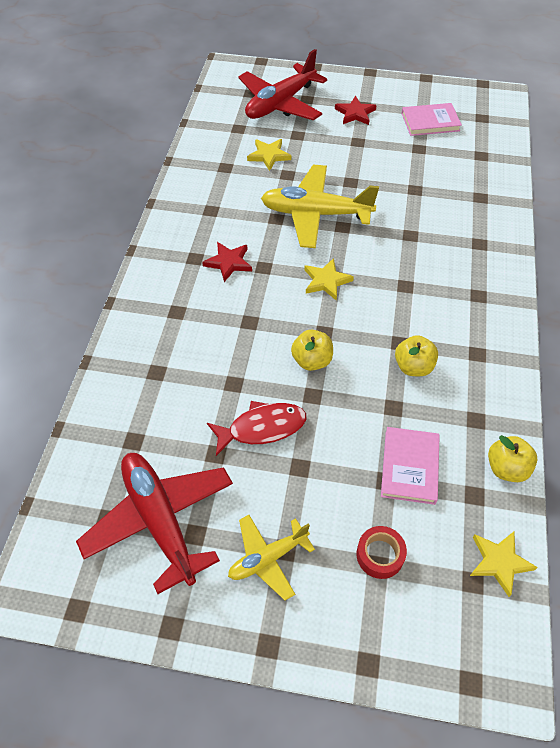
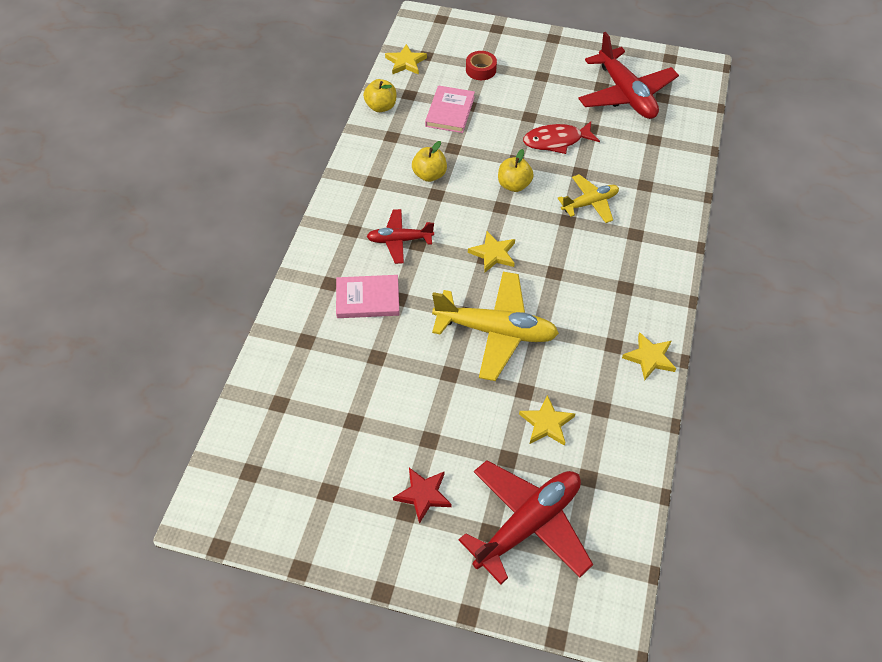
camera: 175 degrees left, 0 degrees up
red star [202,242,252,282] -> none
yellow plane [228,515,315,600] -> yellow plane moved to [558,174,619,223]
pink book [401,103,462,136] -> pink book moved to [336,275,400,318]
none -> red plane [366,209,434,264]
none -> yellow star [622,332,676,381]

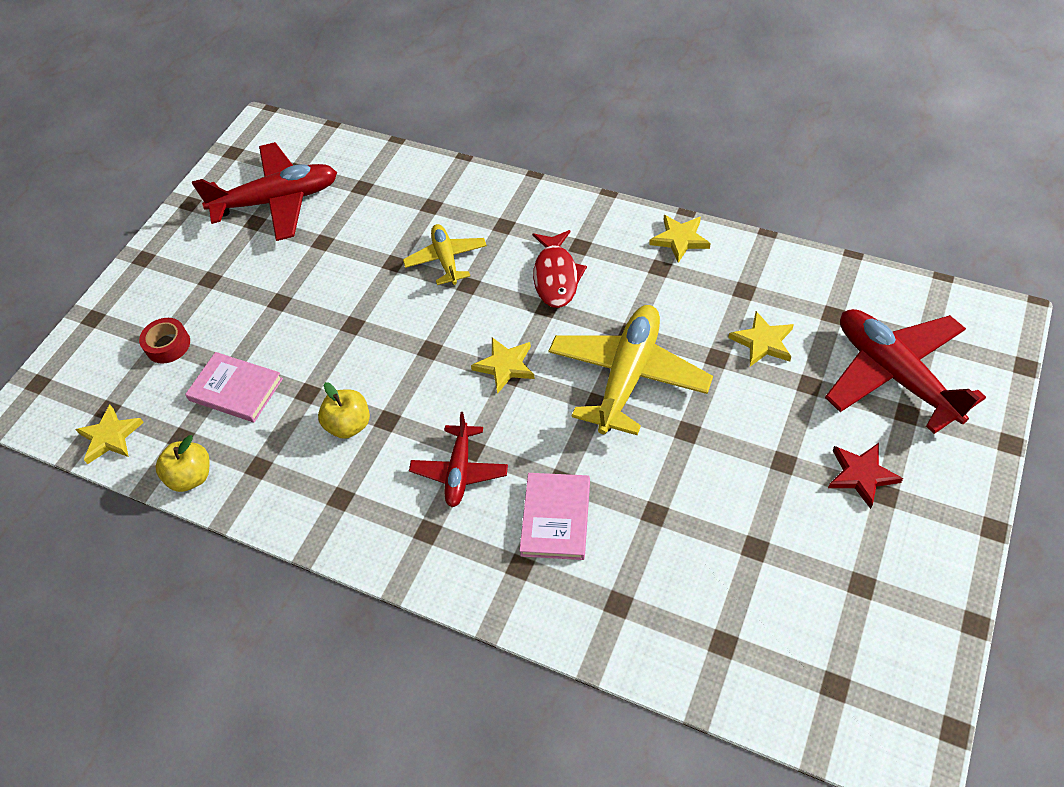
camera: 75 degrees left, 0 degrees up
yellow apple [498,149,534,192] -> none
red fish [523,121,600,154] -> red fish moved to [533,230,587,308]

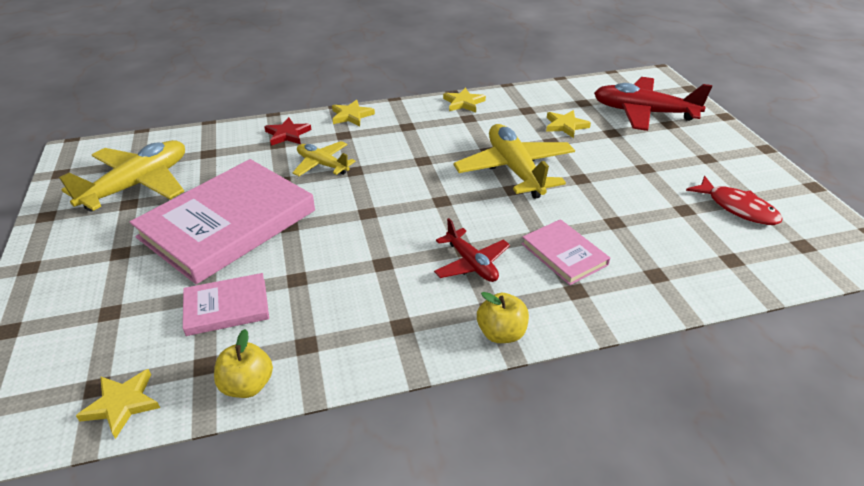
camera: 45 degrees left, 15 degrees down
red tape [139,318,190,363] -> none
red plane [192,142,337,241] -> yellow plane [59,140,185,211]
yellow apple [318,382,370,439] -> yellow apple moved to [477,292,529,343]
yellow star [471,337,535,394] -> yellow star moved to [332,100,375,126]
red fish [533,230,587,308] -> red fish moved to [686,176,782,225]
red star [828,443,903,509] -> red star moved to [264,117,312,146]
none -> pink book [130,159,315,284]

